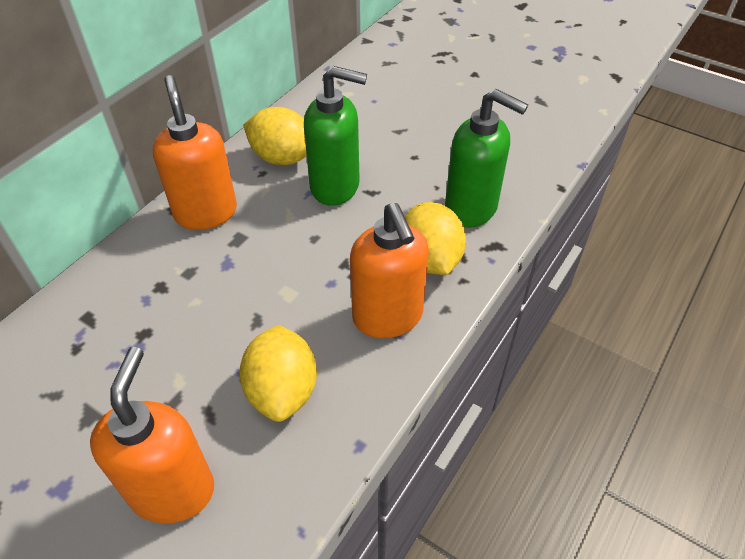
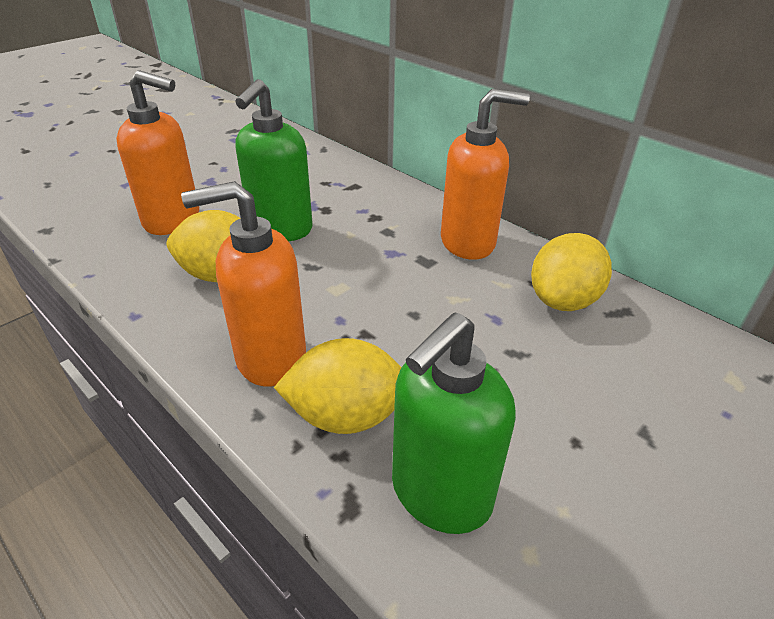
camera: 100 degrees right, 10 degrees down
green soap dispenser [304,66,367,206] -> green soap dispenser moved to [235,79,313,241]

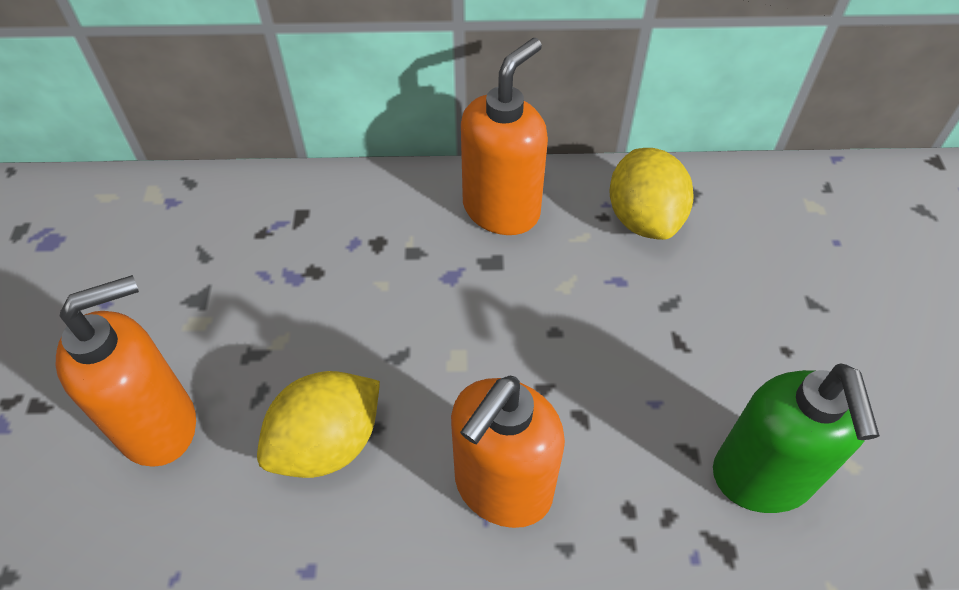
camera: 45 degrees left, 15 degrees up
green soap dispenser [235,79,313,241] -> none
yellow lemon [274,338,401,434] -> none

